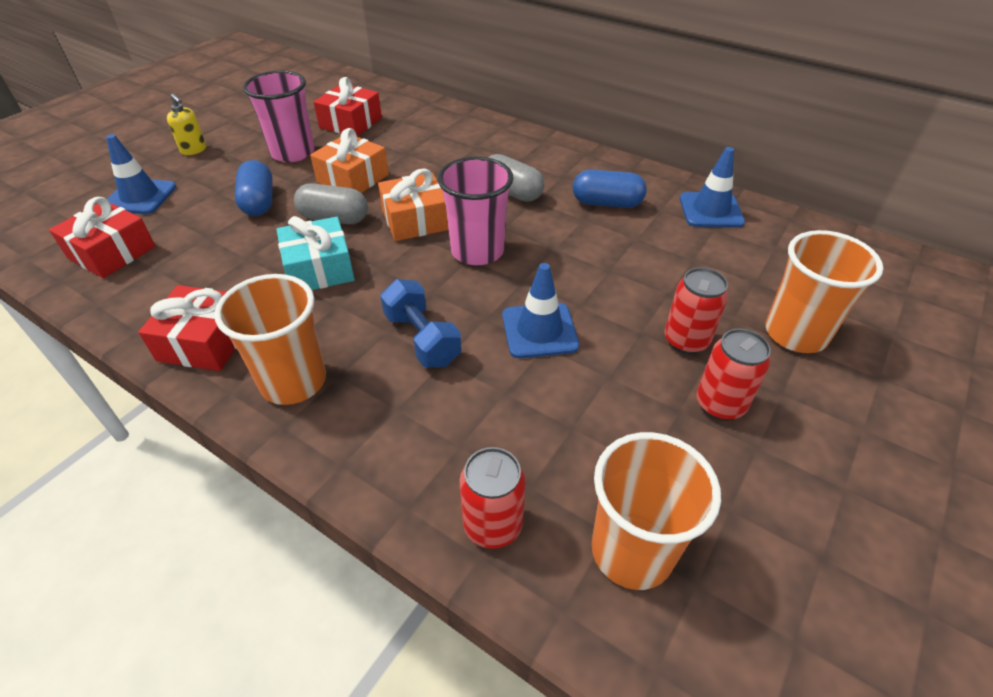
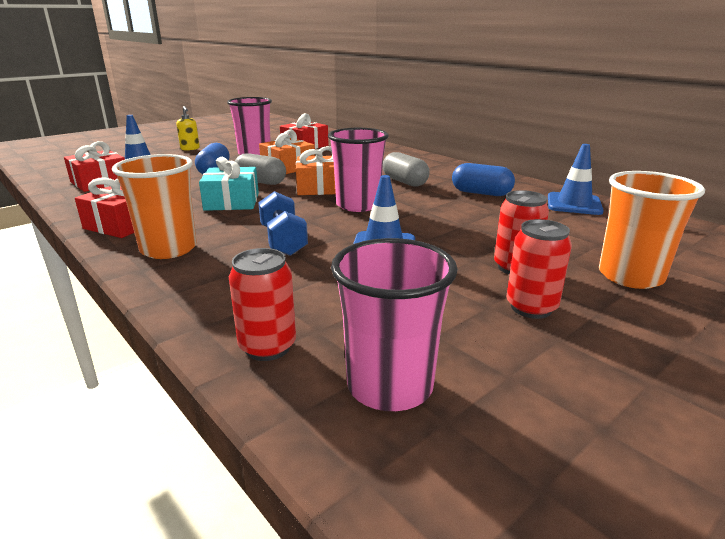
camera: 15 degrees right, 20 degrees down
orange cup [591,432,721,590] -> pink cup [331,238,458,411]

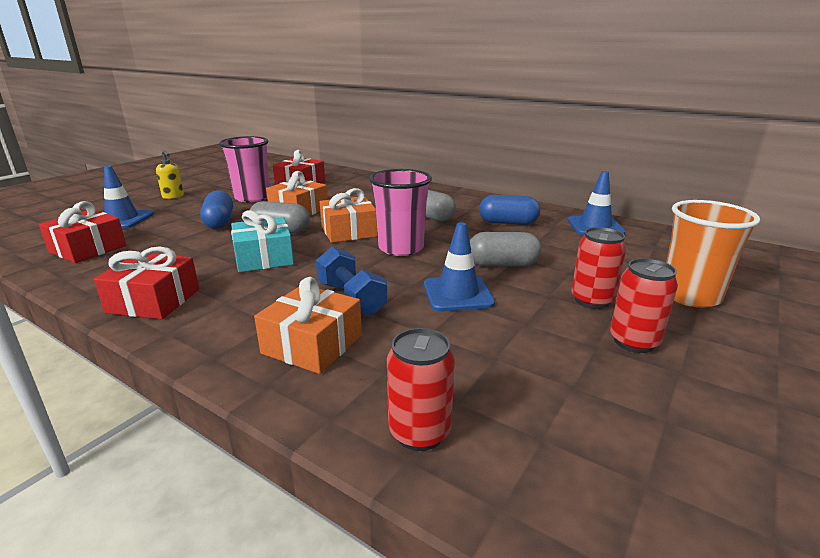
camera: 15 degrees left, 0 degrees up
orange cup [112,154,197,259] -> none
pink cup [331,238,458,411] -> none
none -> orange gift [254,277,362,374]
none -> grey capsule [470,232,542,267]

